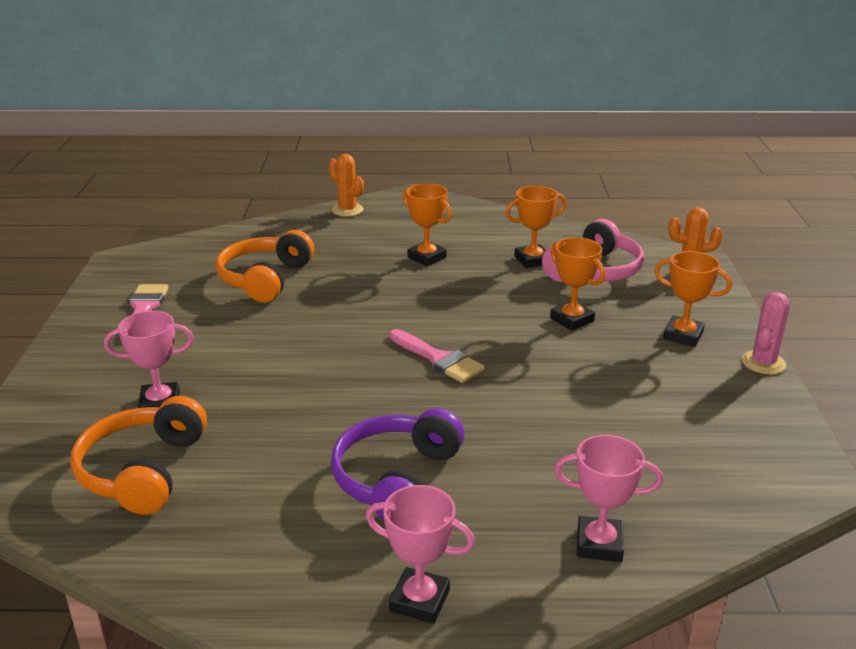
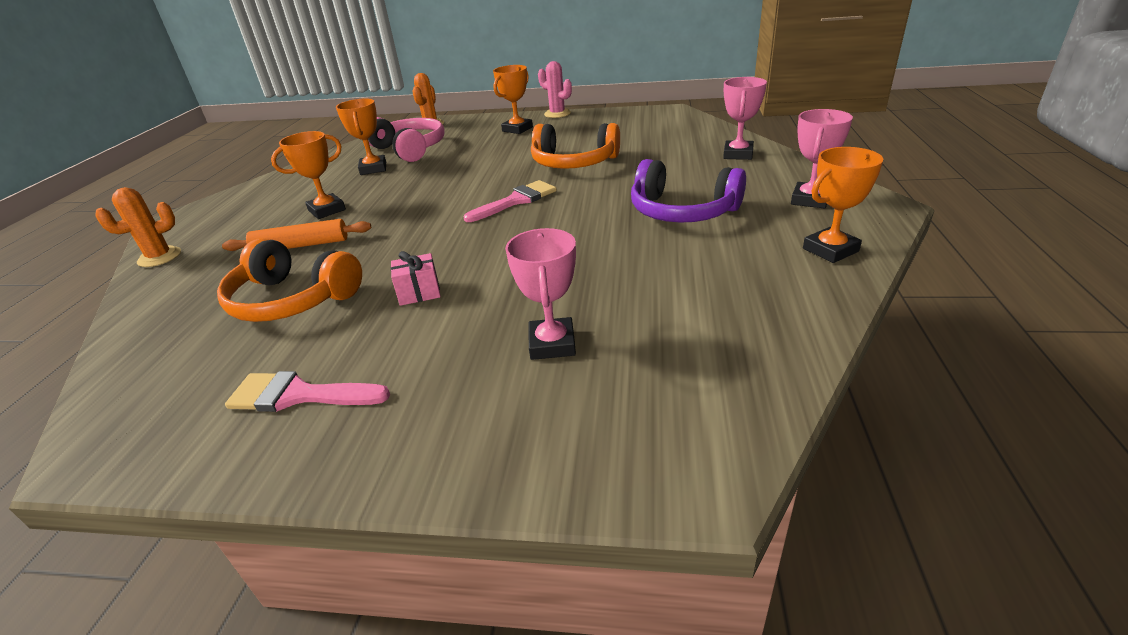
camera: 80 degrees left, 5 degrees up
orange headphones [70,396,207,515] -> orange headphones moved to [531,123,620,169]
orange trophy [550,237,605,331] -> orange trophy moved to [803,147,883,263]
none -> orange rolling pin [222,219,371,251]
none -> pink gift [390,251,441,306]

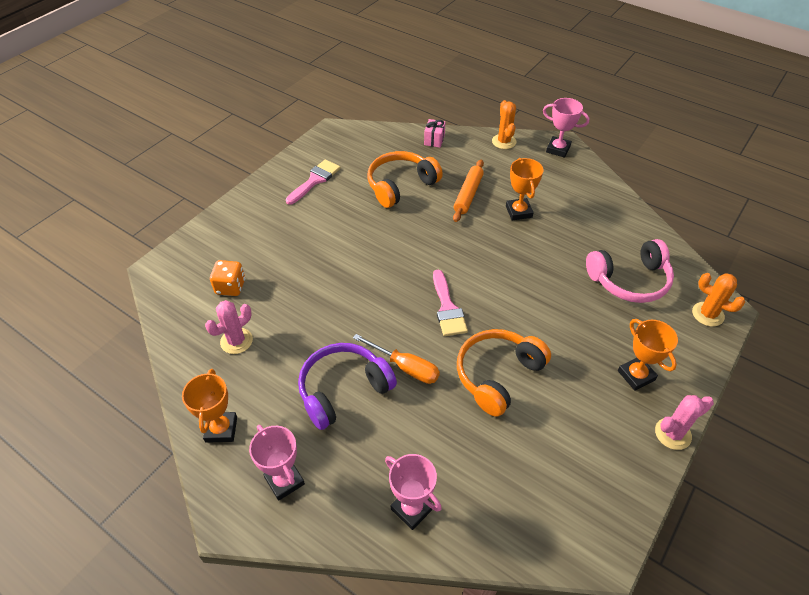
camera: 115 degrees right, 15 degrees up
orange trophy [336,98,386,175] -> none
pink gift [390,251,441,306] -> pink gift moved to [424,119,445,148]
pink trophy [505,228,576,360] -> pink trophy moved to [543,98,589,158]
none -> pink cactus [205,300,253,354]
none -> orange dice [210,260,245,296]
none -> orange screwdriver [353,334,440,384]

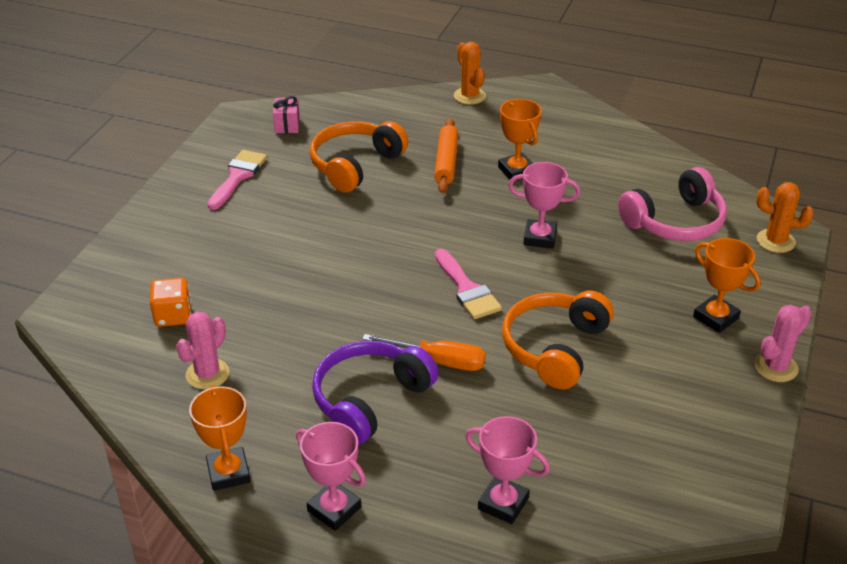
camera: 15 degrees left, 10 degrees down
pink gift [424,119,445,148] -> pink gift moved to [273,96,300,133]
pink trophy [543,98,589,158] -> pink trophy moved to [508,162,580,248]

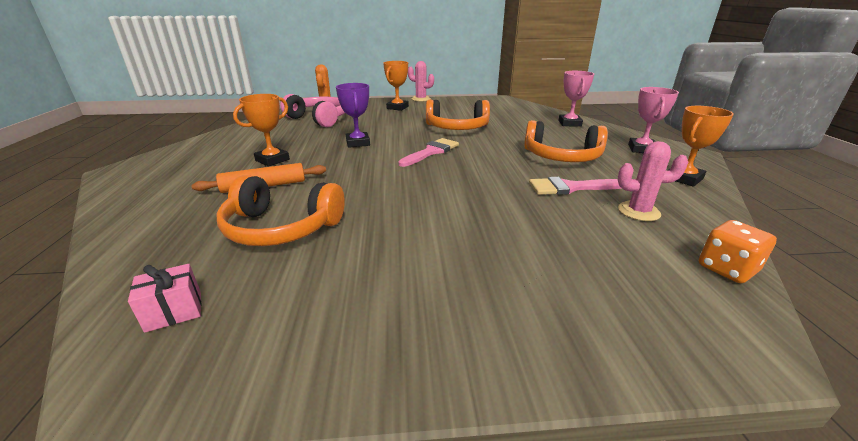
camera: 115 degrees left, 10 degrees down
orange dice [150,278,191,327] -> orange dice moved to [699,220,777,283]
pink brush [207,150,267,210] -> pink brush moved to [529,177,621,195]
purple headphones [312,341,439,445] -> orange headphones [524,120,608,162]
orange screwdriver [362,334,486,371] -> none
orange cactus [454,42,486,105] -> none
pink trophy [508,162,580,248] -> purple trophy [336,83,370,148]

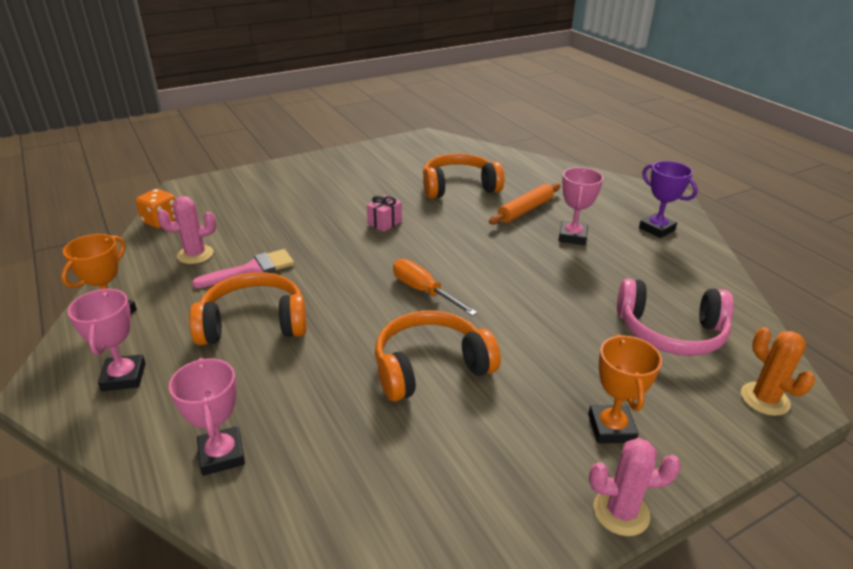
camera: 155 degrees right, 5 degrees up
pink gift [128,264,201,333] -> pink gift moved to [367,195,402,232]
orange trophy [233,94,290,167] -> pink trophy [558,167,603,245]
purple trophy [336,83,370,148] -> purple trophy moved to [639,161,698,238]
pink brush [398,138,459,167] -> orange screwdriver [393,259,477,316]

